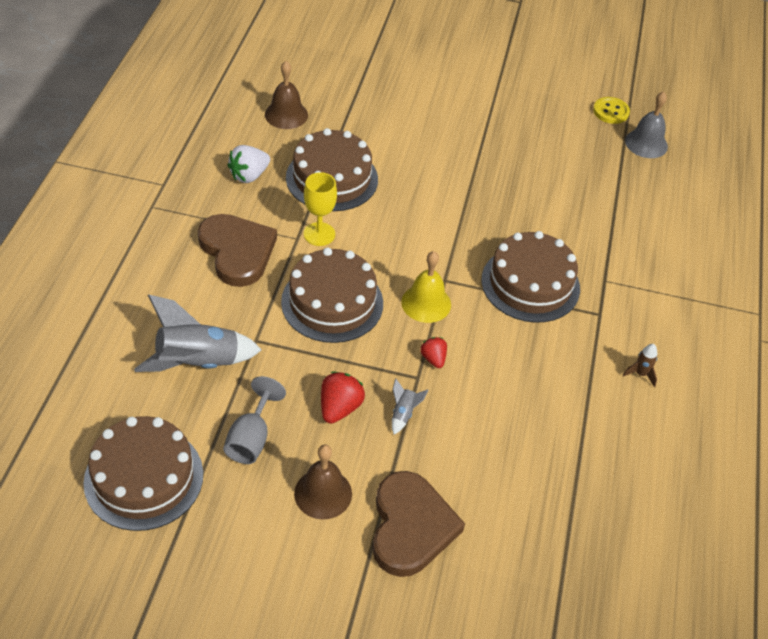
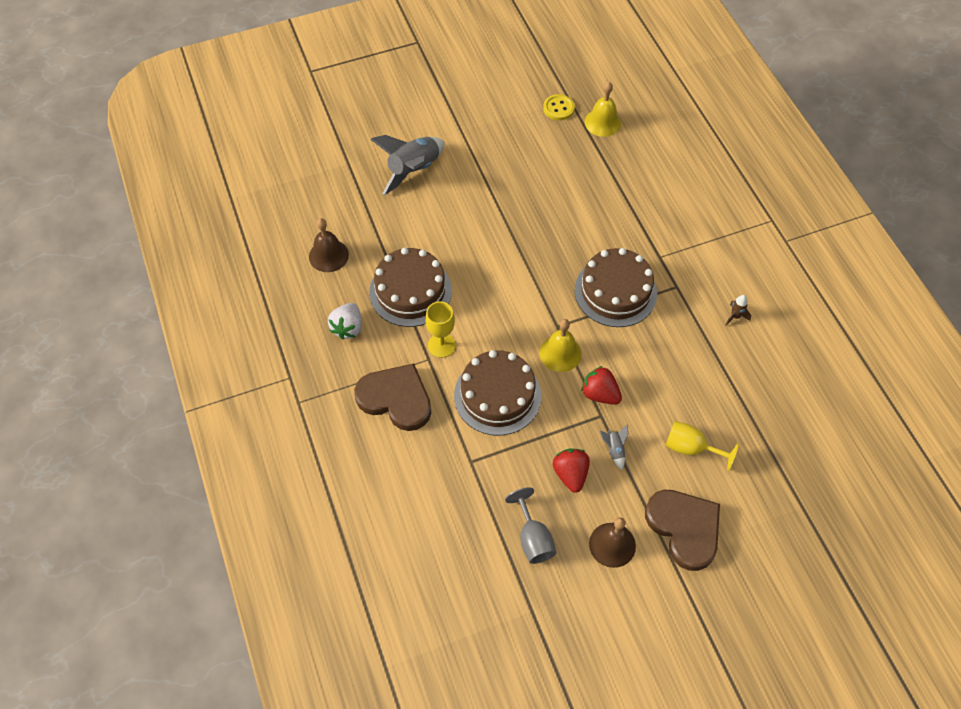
camera: 30 degrees left, 10 degrees up
brown cake [83,416,203,531] -> none
grey rocket [134,295,261,372] -> grey rocket moved to [370,135,444,195]
red strawberry [421,337,447,368] -> red strawberry [581,366,622,405], size x1.59
grey bell [625,91,668,158] -> yellow bell [585,82,621,137]
none -> yellow goblet [665,421,739,471]

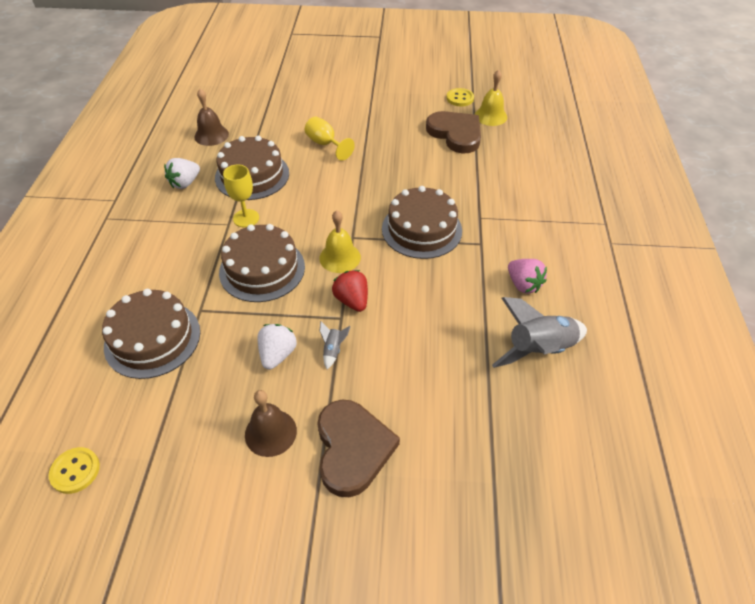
camera: 25 degrees right, 10 degrees down
brown heart [354,363,431,431] -> brown heart moved to [426,111,481,153]
grey rocket [370,135,444,195] -> grey rocket moved to [492,297,587,368]
grey goblet [505,487,557,564] -> none
red strawberry [553,449,590,493] -> white strawberry [258,324,297,370]
yellow goblet [665,421,739,471] -> yellow goblet moved to [304,117,355,161]
brown rocket [725,295,751,326] -> pink strawberry [508,259,547,293]
none -> yellow button [49,447,100,494]
none -> brown cake [102,289,200,379]

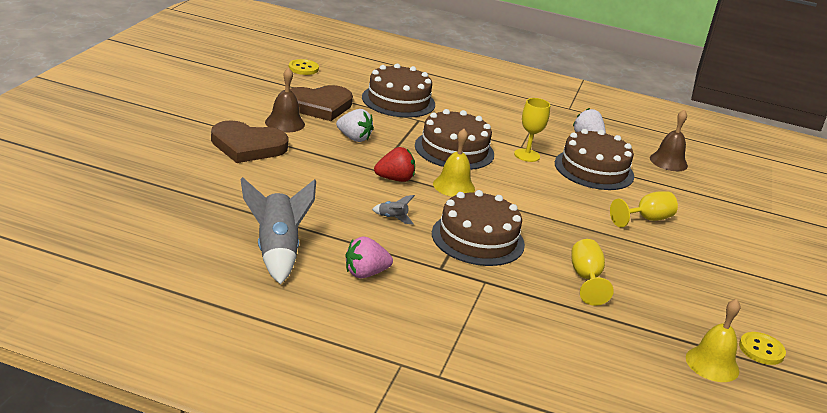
camera: 100 degrees right, 20 degrees down
grey rocket [320,321,351,369] -> grey rocket moved to [372,195,415,225]
brown heart [426,111,481,153] -> brown heart moved to [290,85,353,121]
none -> yellow goblet [571,239,614,306]

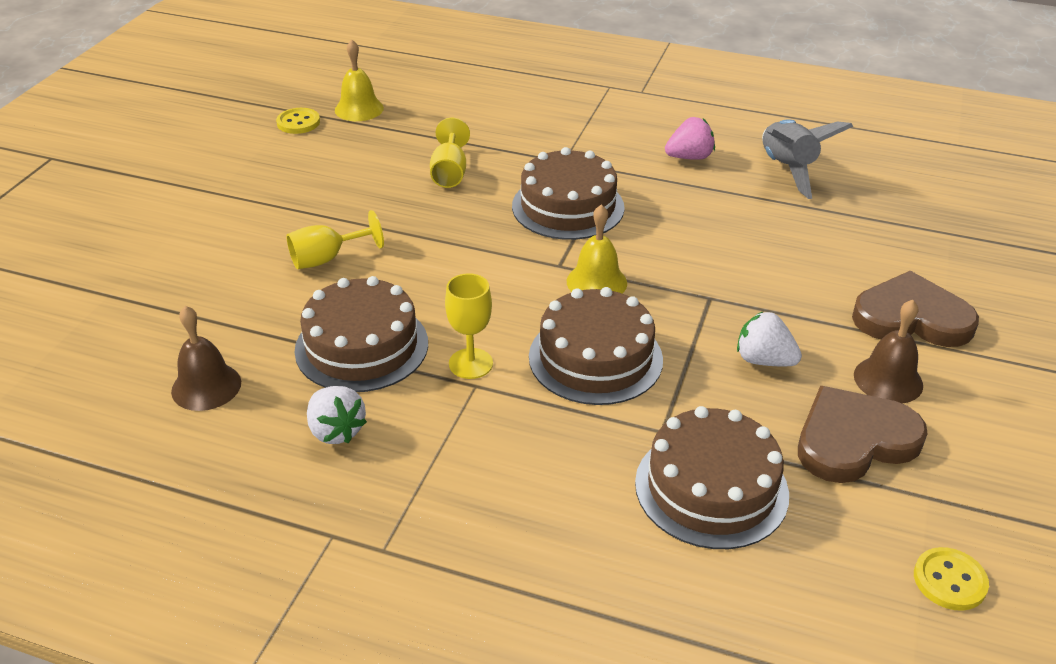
camera: 175 degrees left, 10 degrees up
grey rocket [372,195,415,225] -> none
red strawberry [374,147,415,182] -> none

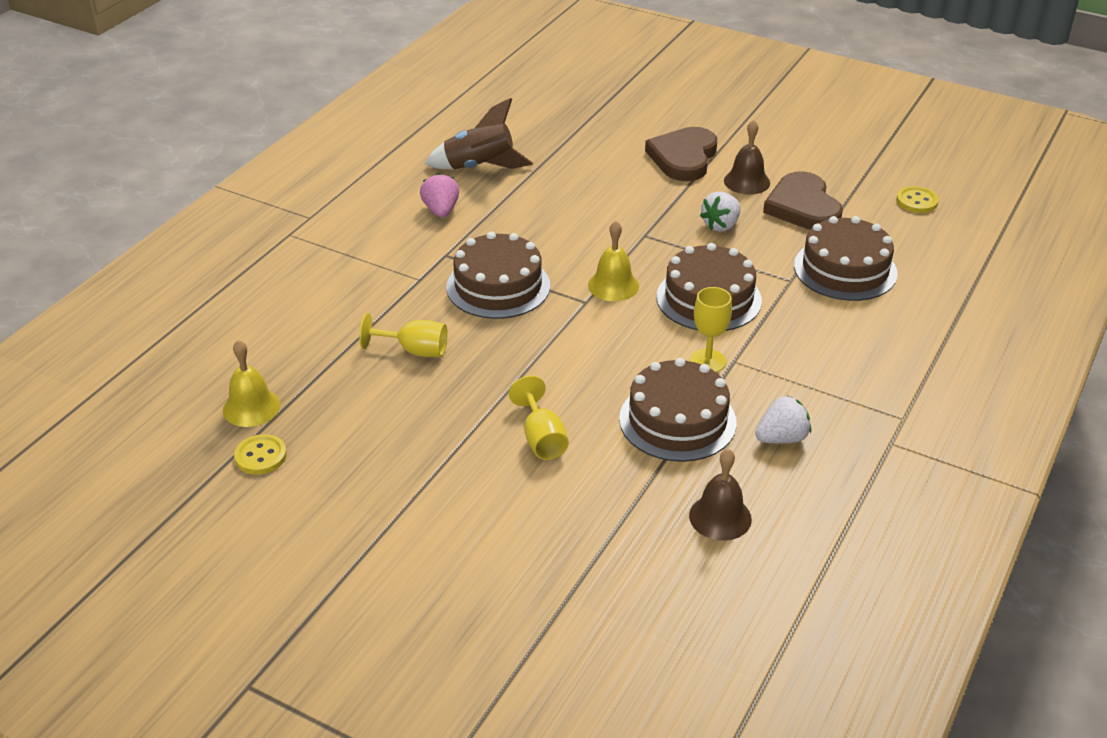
camera: 80 degrees left, 0 degrees up
grey rocket [762,119,853,199] -> brown rocket [425,98,533,169]

